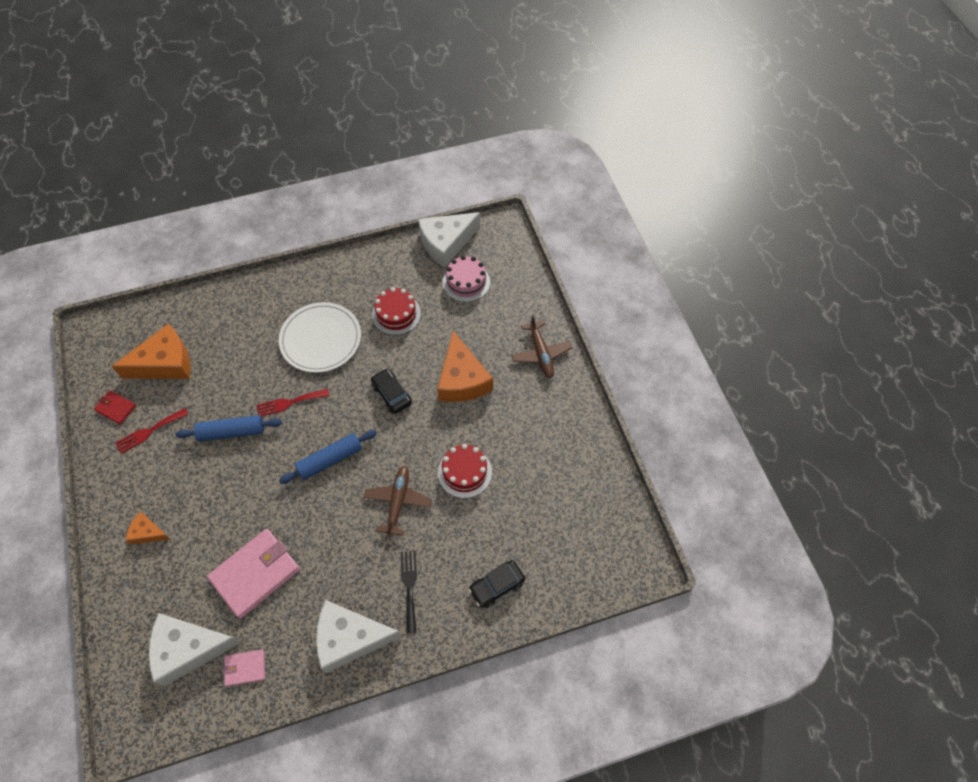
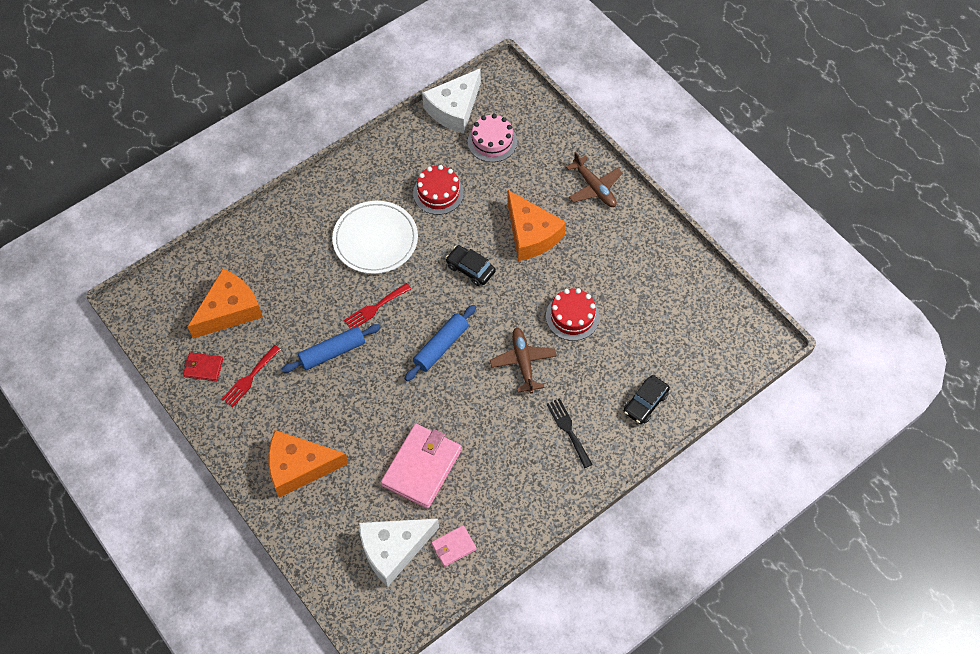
camera: 20 degrees left, 0 degrees up
orange cheese [126,512,170,545] -> orange cheese [269,430,349,498], size x1.96
white cheese [316,600,402,673] -> none

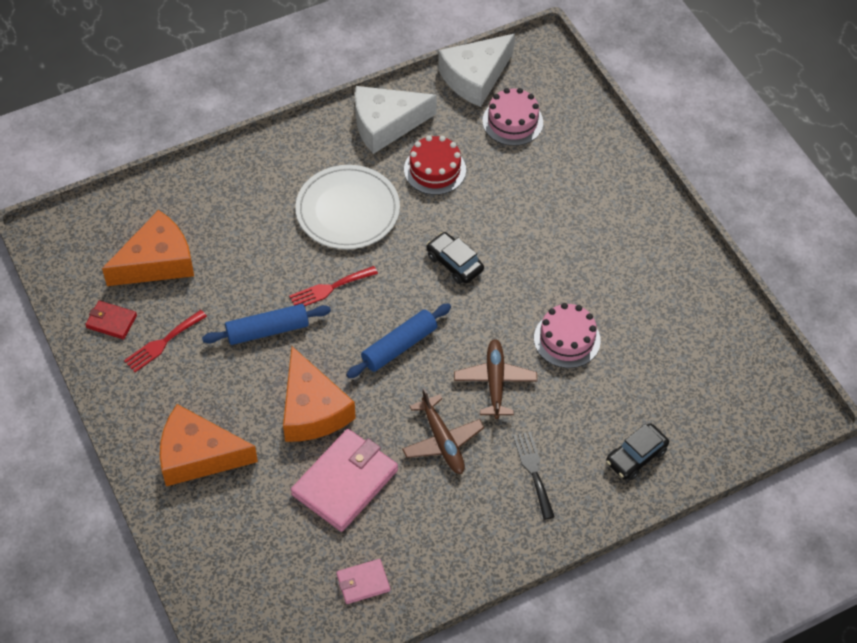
camera: 10 degrees right, 5 degrees down
white cheese [359,519,439,587] -> white cheese moved to [355,86,437,154]
orange cheese [507,190,566,261] -> orange cheese moved to [283,346,356,442]
red cake [546,288,599,341] -> pink cake [534,303,601,368]
brown plane [566,152,623,207] -> brown plane moved to [402,388,484,474]

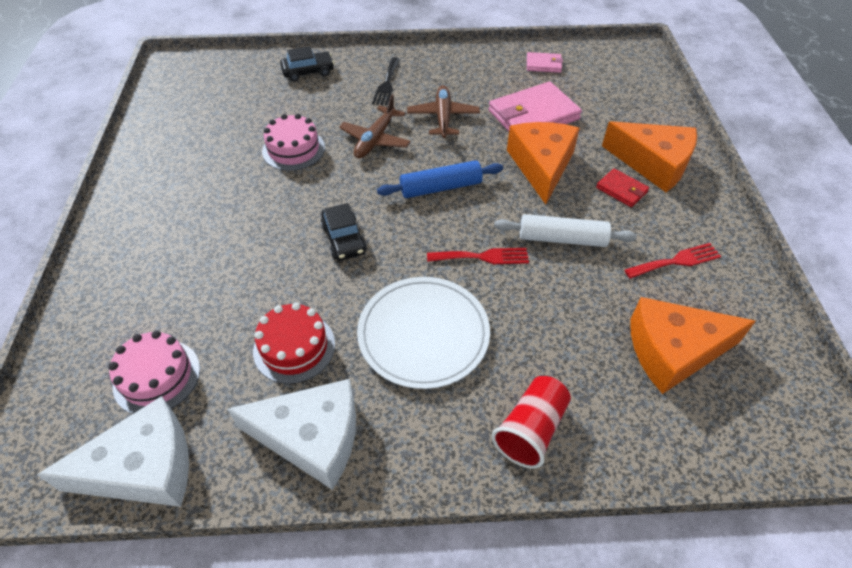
camera: 155 degrees left, 5 degrees down
red wallet [85,301,137,339] -> red wallet moved to [596,169,649,207]
blue rolling pin [202,304,331,345] -> white rolling pin [494,214,637,247]
none -> red cup [492,376,571,469]

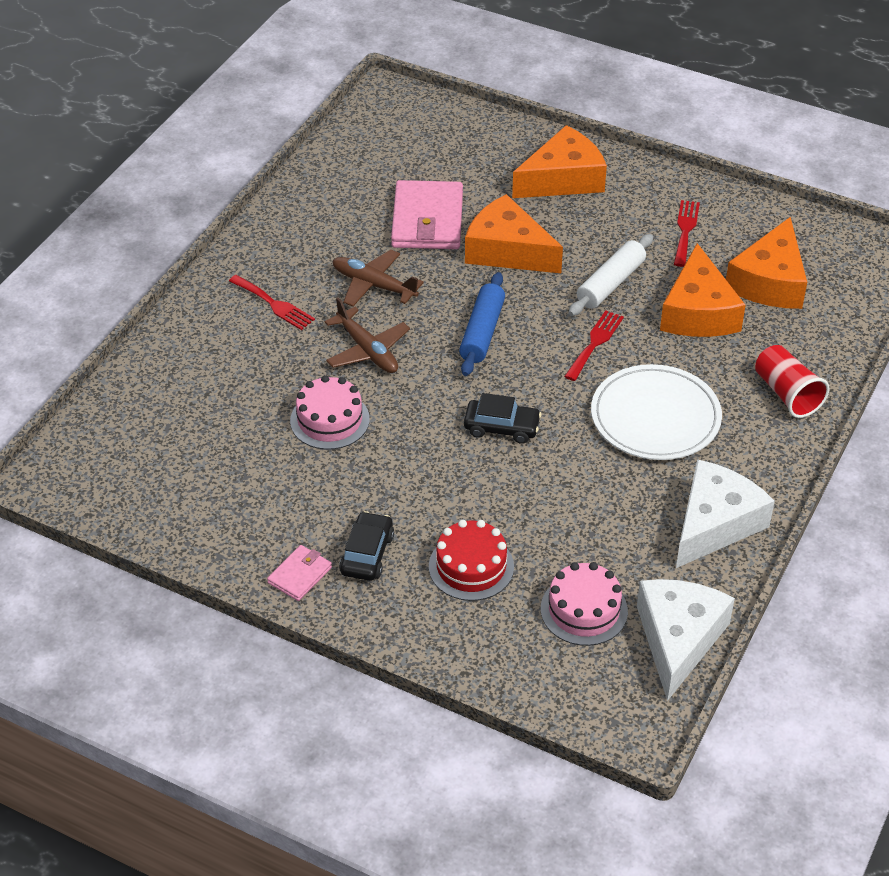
camera: 60 degrees left, 5 degrees down
red cake [253,302,335,384] -> red cake moved to [429,520,514,601]
black car [280,46,334,81] -> black car moved to [339,511,394,581]
black fork [372,57,400,106] -> red fork [229,275,315,330]
pink wallet [527,52,563,73] -> pink wallet moved to [267,545,332,601]
red wallet [596,169,649,207] -> none
none -> orange cheese [660,243,746,337]

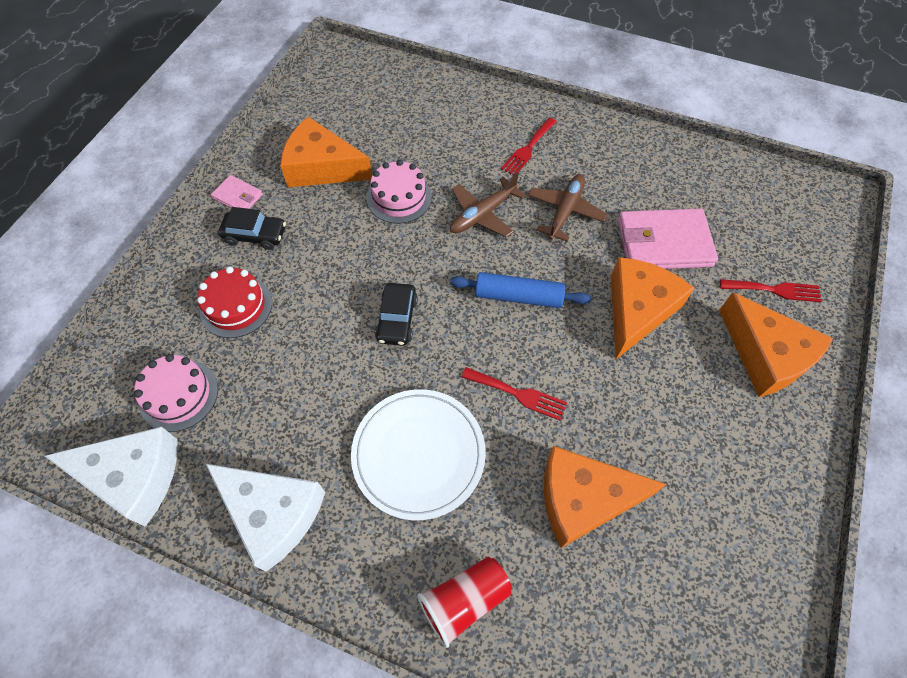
camera: 85 degrees right, 15 degrees up
white rolling pin [569,234,653,316] -> none
red fork [674,200,700,267] -> red fork moved to [720,279,822,302]
orange cheese [726,217,807,309] -> orange cheese moved to [280,116,372,187]

